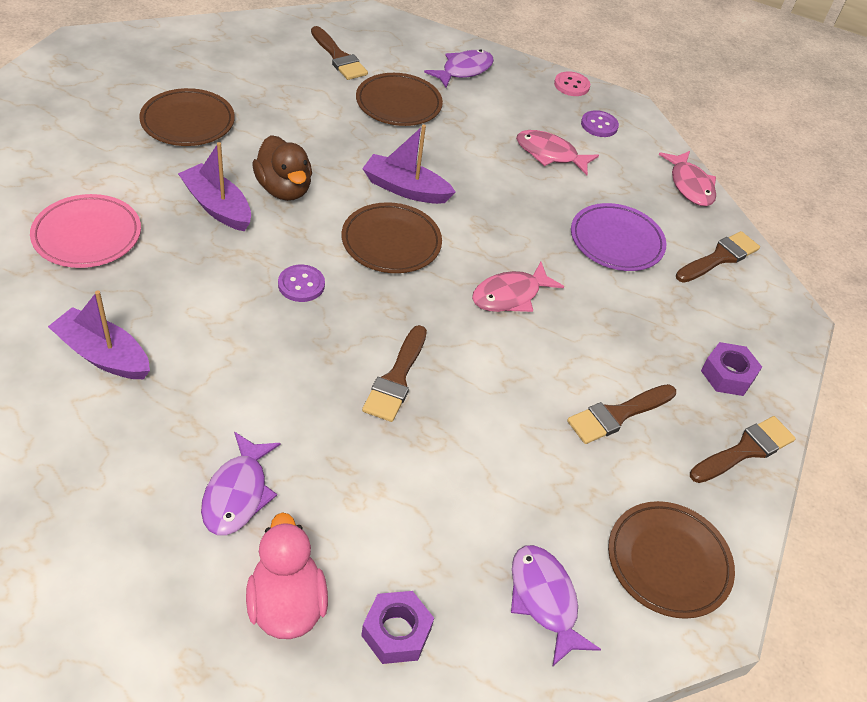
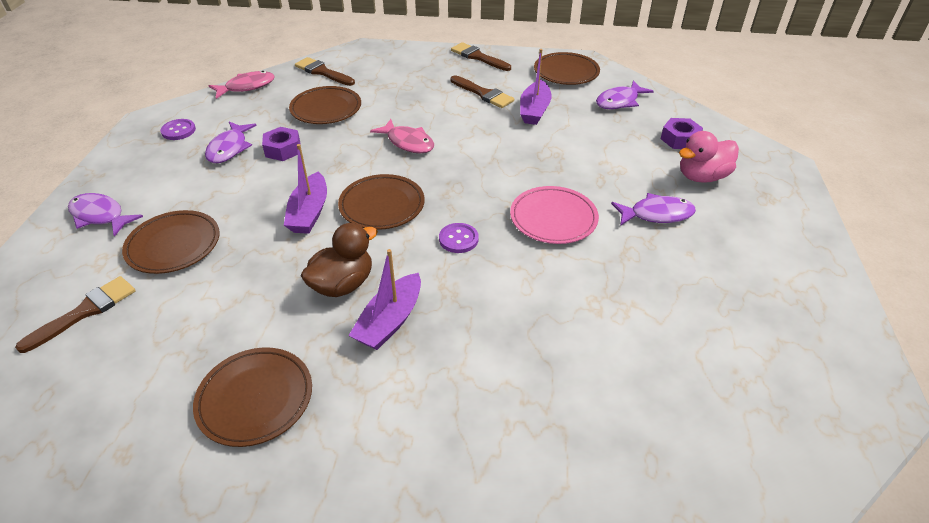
camera: 100 degrees left, 5 degrees down
pink plate [30,194,141,268] -> pink plate moved to [510,186,599,244]
purple boat [48,290,150,379] -> purple boat moved to [520,49,552,125]
brown brush [362,325,427,422] -> none
pink fish [516,130,599,175] -> purple fish [205,122,257,163]
pink button [554,71,590,96] -> none
purple plate [571,203,666,271] -> brown plate [289,86,361,124]
purple nut [701,342,762,396] -> purple nut moved to [262,127,301,161]

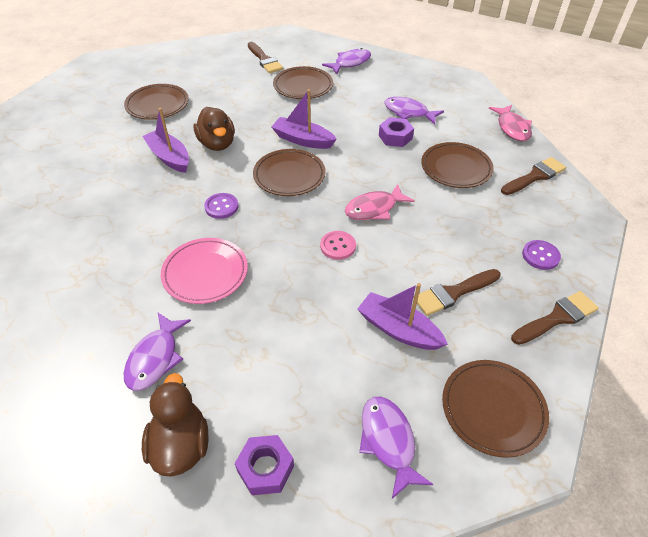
camera: 110 degrees right, 5 degrees up
purple button [160,119,196,140] -> purple button moved to [522,240,561,270]
pink duck [679,131,739,183] -> brown duck [142,373,209,477]
none -> pink button [320,231,356,260]

